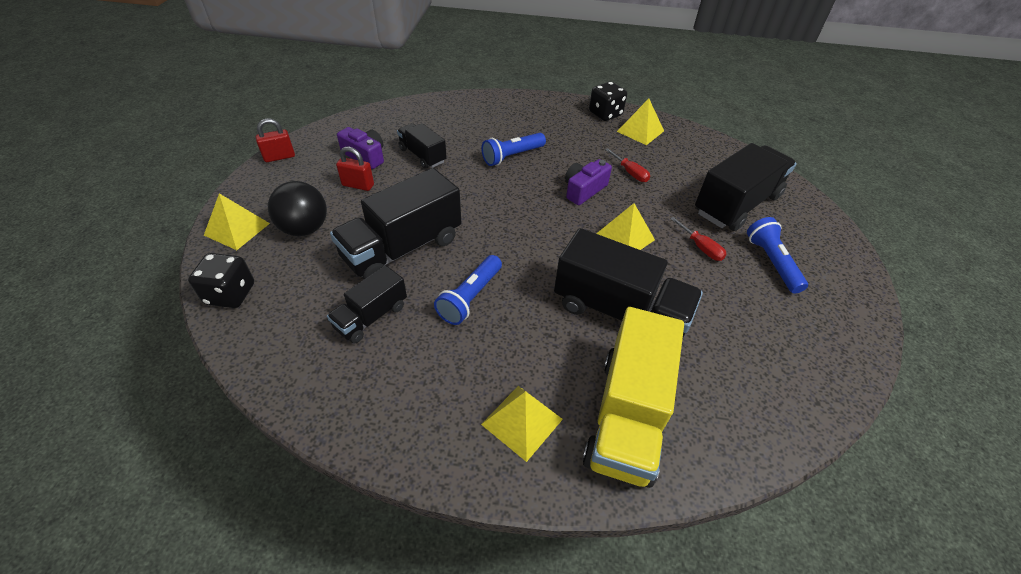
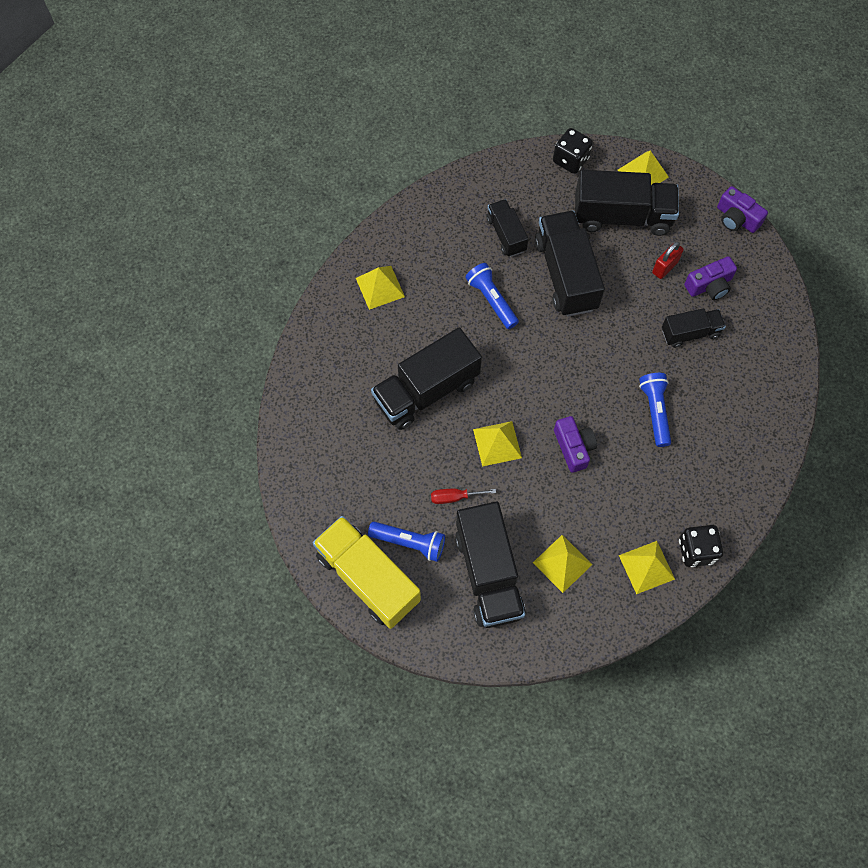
camera: 120 degrees right, 20 degrees up
red padlock [256,118,295,162] -> purple camera [717,186,768,233]
black ball [268,181,327,236] -> black truck [575,170,679,236]
yellow truck [583,307,684,488] -> yellow truck moved to [312,516,421,629]
red screwdriver [605,148,650,182] -> none
none -> yellow pyramid [533,535,593,593]

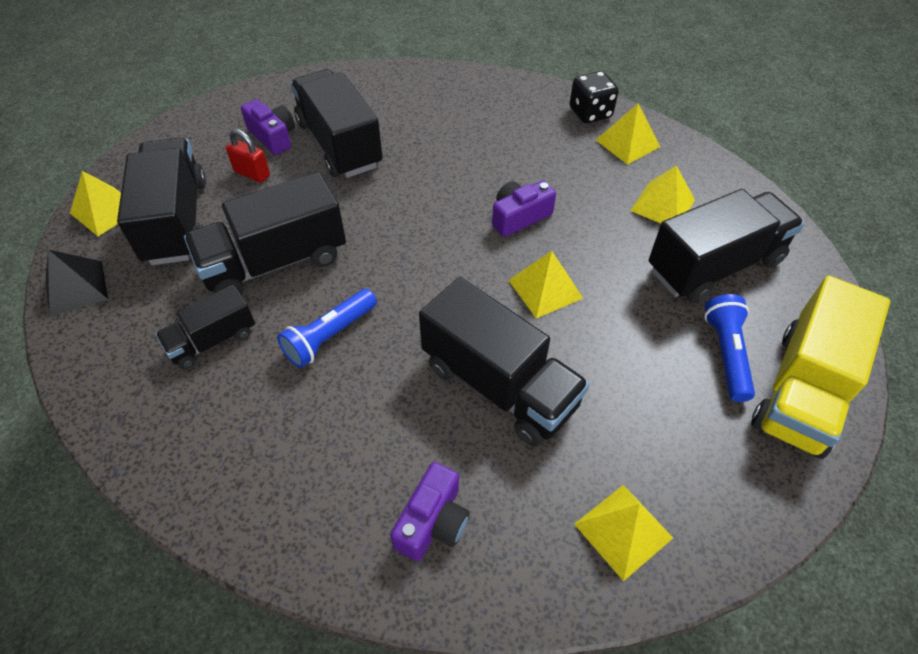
camera: 105 degrees left, 15 degrees down
yellow pyramid [356,266,405,310] -> yellow pyramid moved to [574,485,673,581]
red screwdriver [431,489,496,504] -> none
black dice [553,128,593,174] -> black pyramid [45,250,108,317]
blue flashlight [639,373,671,447] -> none
black truck [662,308,726,348] -> black truck [290,69,383,178], size x1.79
purple camera [717,186,768,233] -> purple camera moved to [390,462,470,561]

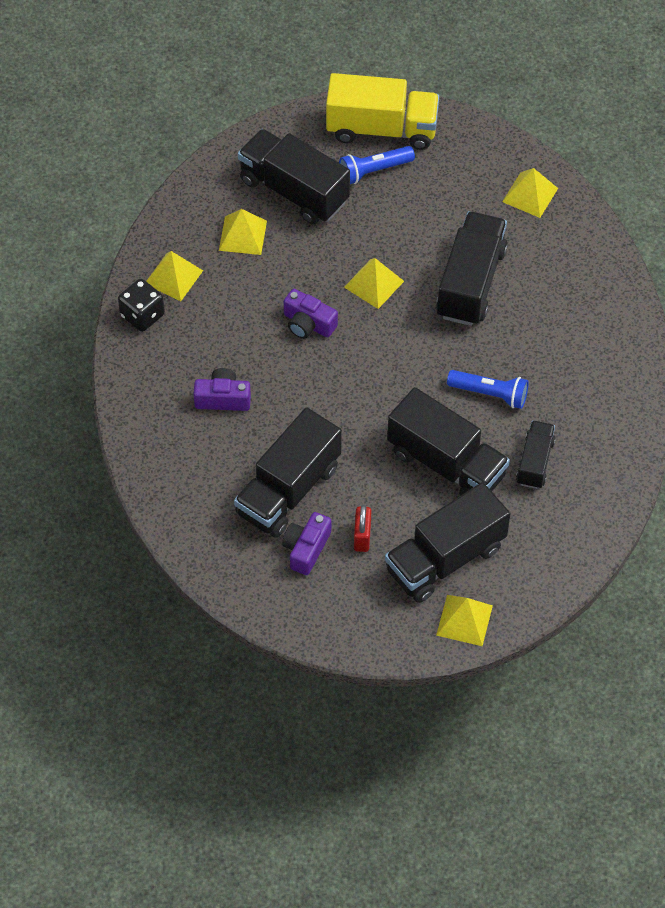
camera: 115 degrees left, 5 degrees up
black pyramid [45,250,108,317] -> none
black truck [156,285,255,369] -> black truck turned 105 degrees counterclockwise [516,420,556,489]
purple camera [390,462,470,561] -> purple camera moved to [193,368,251,411]

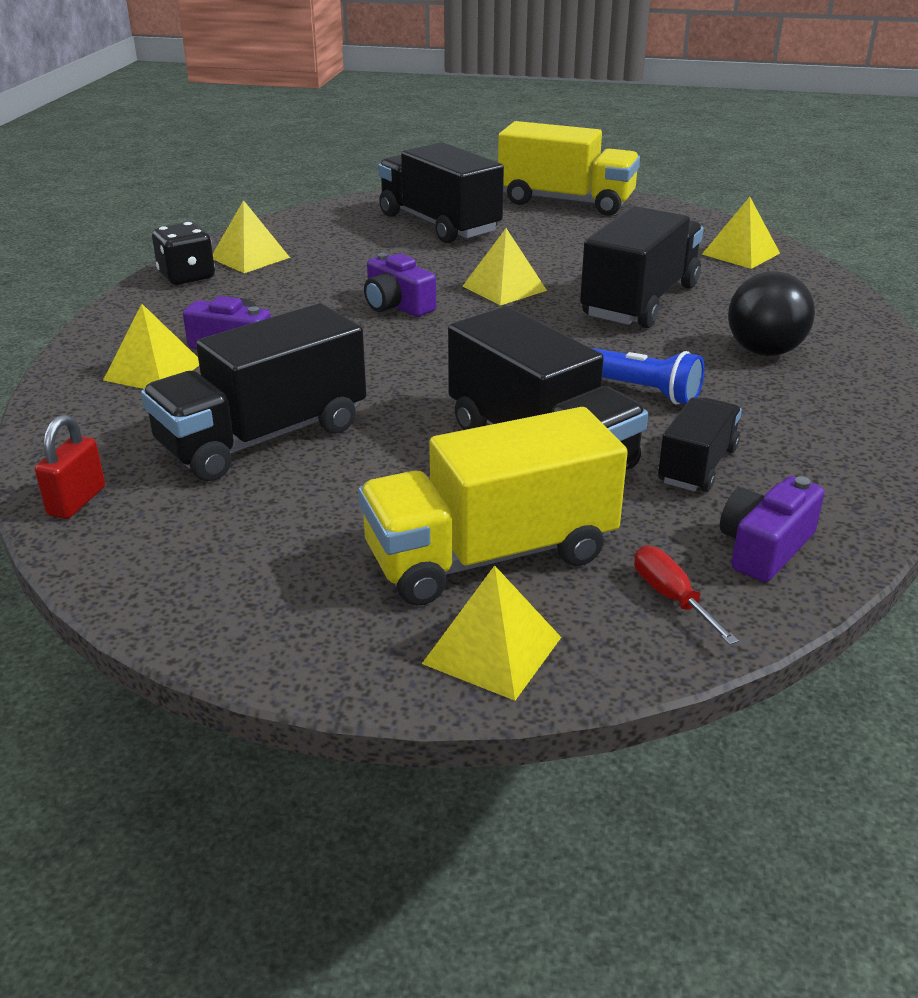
camera: 15 degrees right, 25 degrees down
yellow pyramid [219,209,267,255] -> yellow pyramid moved to [103,304,199,389]
purple camera [282,512,331,575] -> purple camera moved to [720,476,825,582]
blue flashlight [339,146,415,184] -> none
red padlock [354,505,371,552] -> red padlock moved to [35,415,105,519]
black truck [385,482,510,603] -> yellow truck [358,407,628,606]
none -> red screwdriver [634,546,739,645]
none -> black ball [728,271,815,356]

